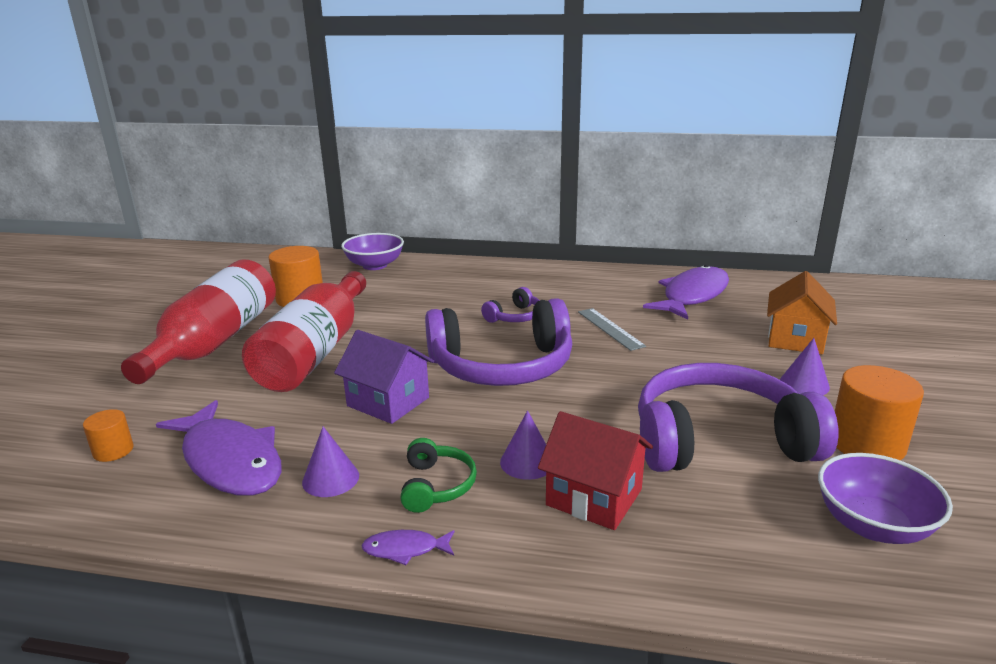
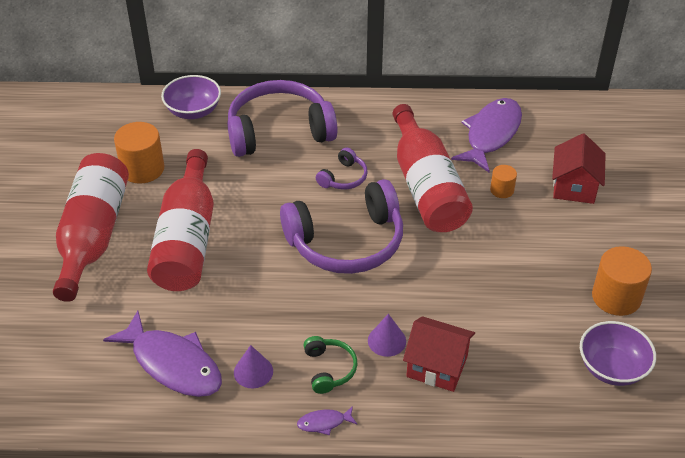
camera: 10 degrees left, 20 degrees up
orange cylinder [83,409,134,462] -> orange cylinder moved to [490,165,517,198]
purple house [334,330,434,424] -> none
grey ruler [578,308,646,351] -> red bottle [393,104,473,232]
purple headphones [638,363,839,472] -> purple headphones moved to [227,80,338,157]
orange house [767,271,837,354] -> red house [552,133,606,204]
purple cone [780,338,830,395] -> none

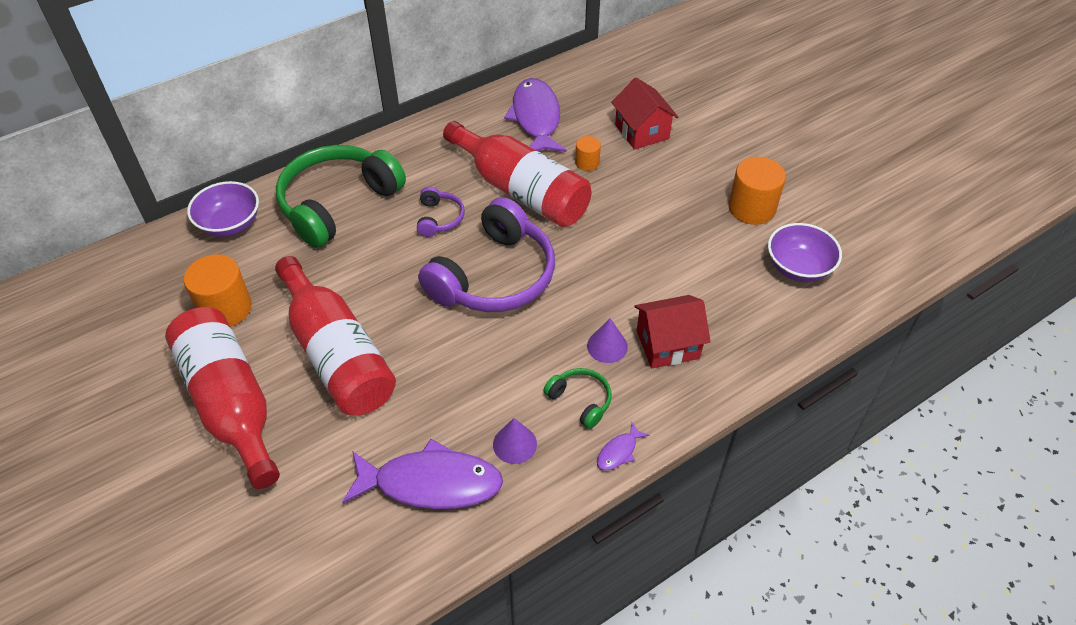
camera: 35 degrees left, 5 degrees up
purple headphones [227,80,338,157] -> green headphones [276,145,406,248]

